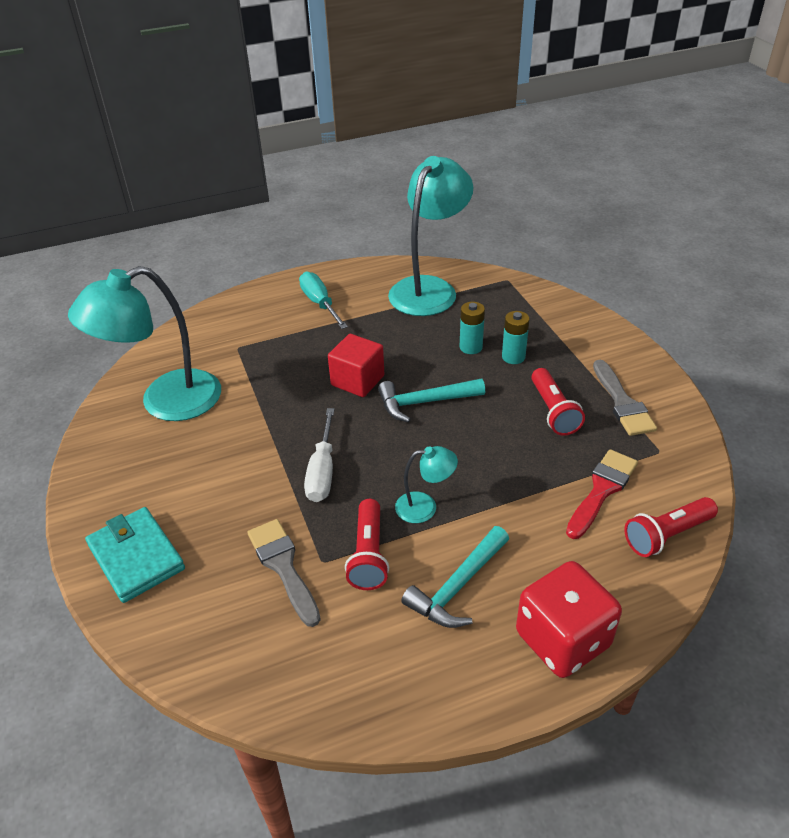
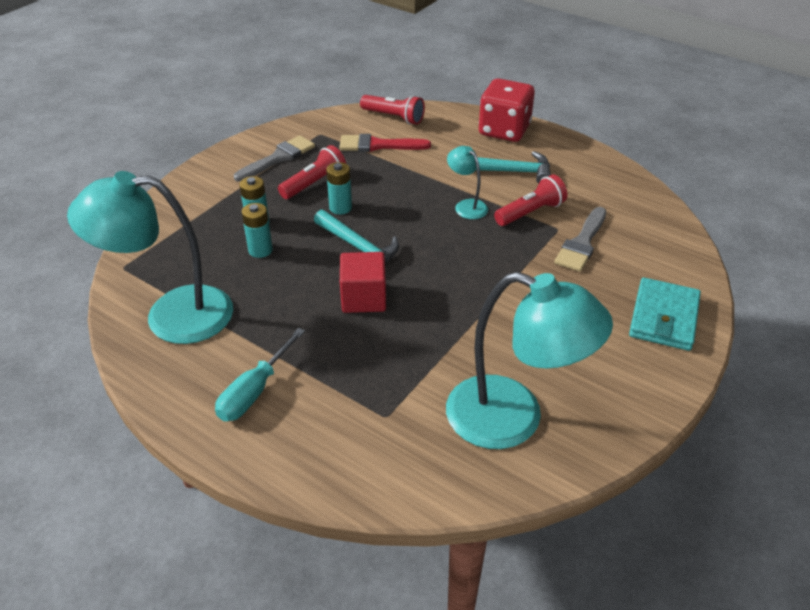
camera: 125 degrees left, 0 degrees up
white screwdriver [304,408,334,502] -> none
none -> turquoise battery [326,162,352,215]

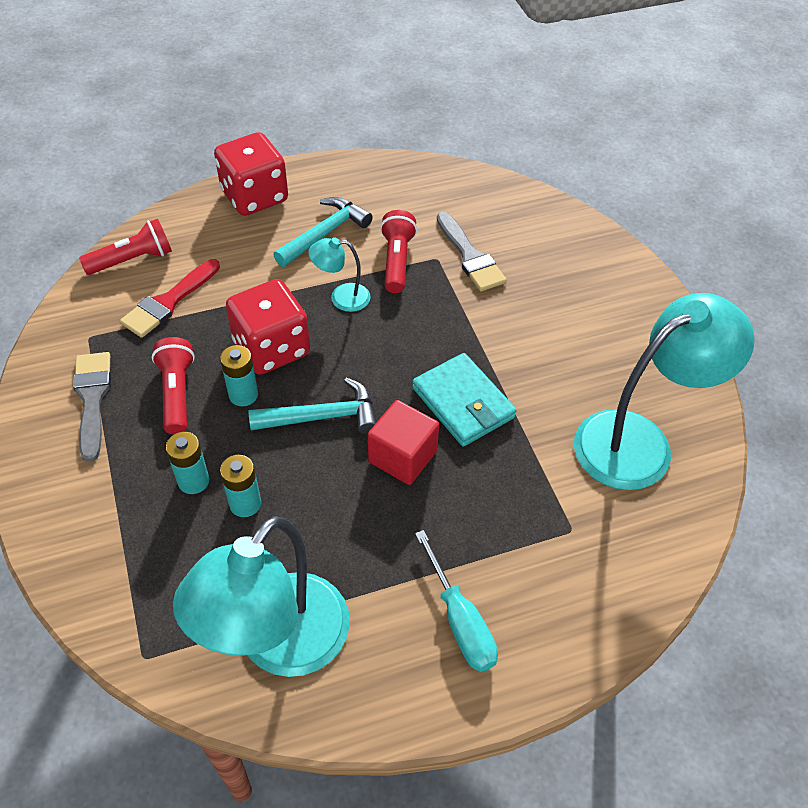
camera: 55 degrees left, 10 degrees up
turquoise wallet [629,278,701,351] -> turquoise wallet moved to [412,353,517,447]
none -> red dice [226,279,310,375]

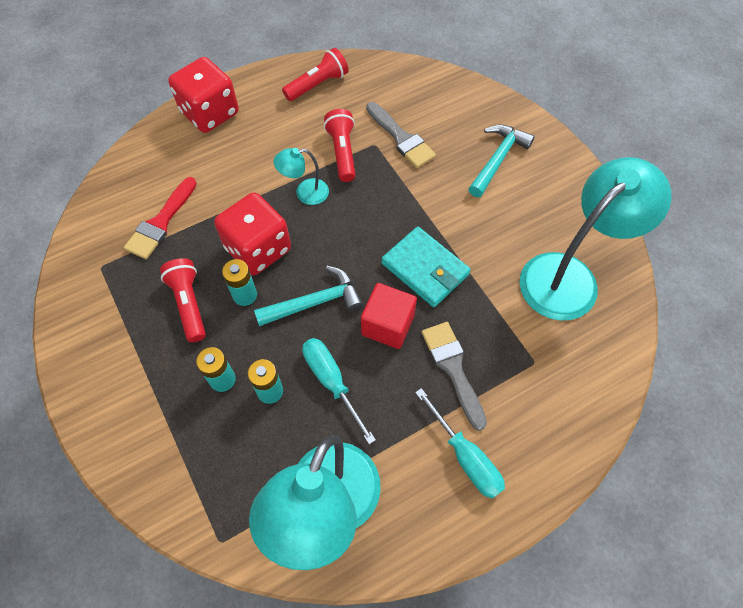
camera: 10 degrees left, 10 degrees up
grey brush [73,352,111,462] -> grey brush moved to [422,322,487,431]
red flashlight [79,219,172,275] -> red flashlight moved to [282,48,349,101]
turquoise hammer [273,197,373,267] -> turquoise hammer moved to [468,125,535,197]
none -> turquoise screwdriver [302,338,376,444]

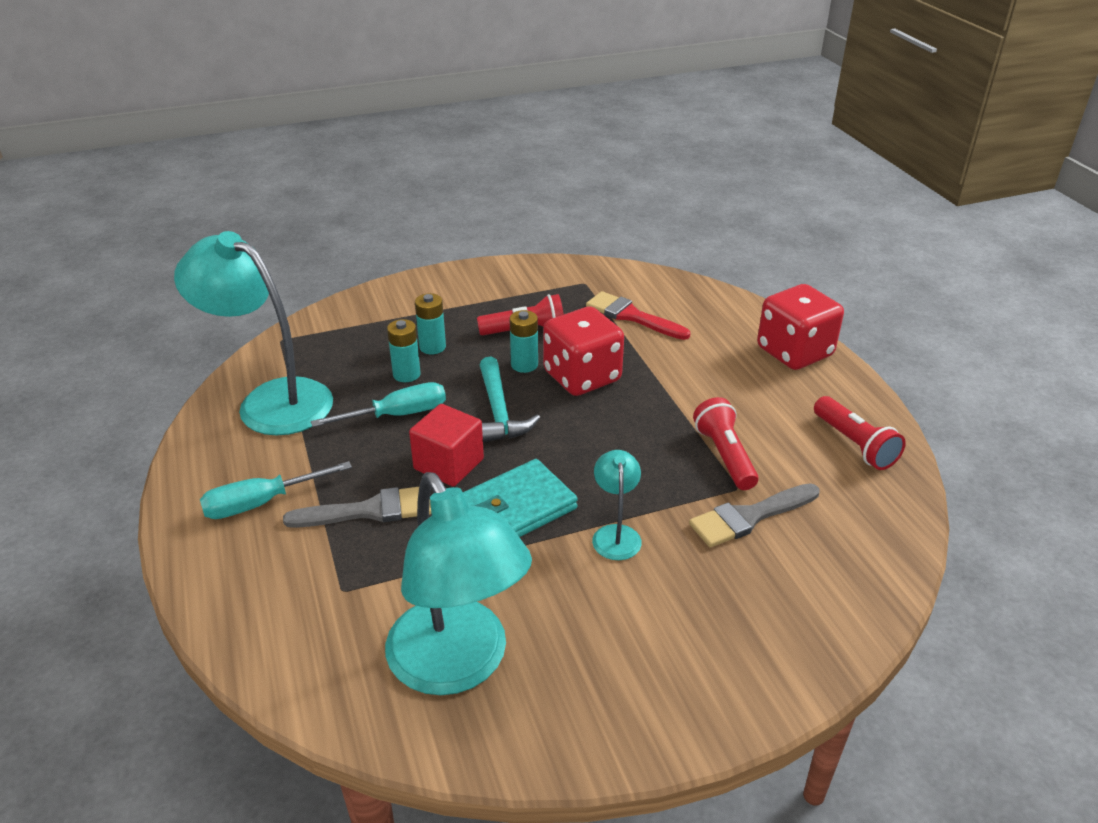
camera: 100 degrees right, 25 degrees down
turquoise lamp [273,148,329,205] -> turquoise lamp moved to [592,450,642,560]
red flashlight [324,109,356,182] -> red flashlight turned 105 degrees counterclockwise [693,397,759,490]
turquoise hammer [468,125,535,197] -> none

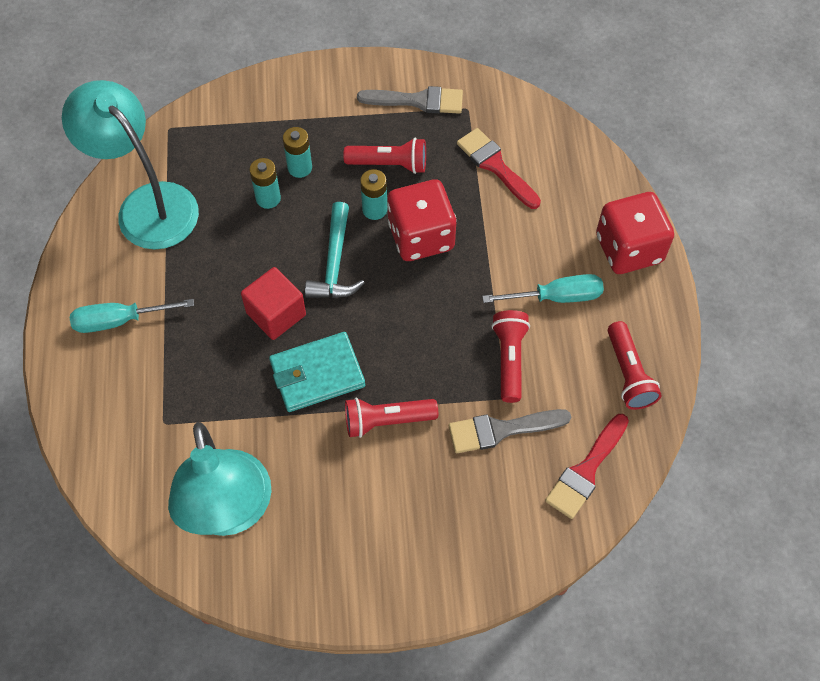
camera: 15 degrees right, 25 degrees up
grey brush [283,487,431,528] -> grey brush moved to [357,86,463,114]
turquoise screwdriver [311,382,446,427] -> turquoise screwdriver moved to [482,274,604,303]
turquoise lamp [592,450,642,560] -> red flashlight [345,398,438,438]
none -> red brush [545,414,629,519]

